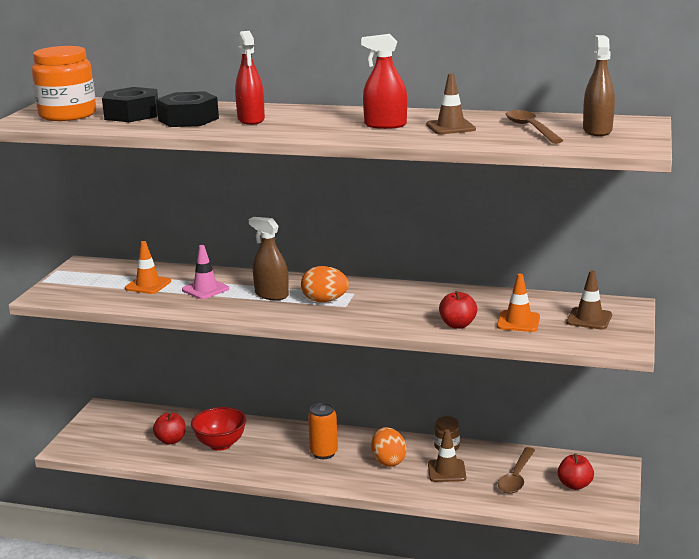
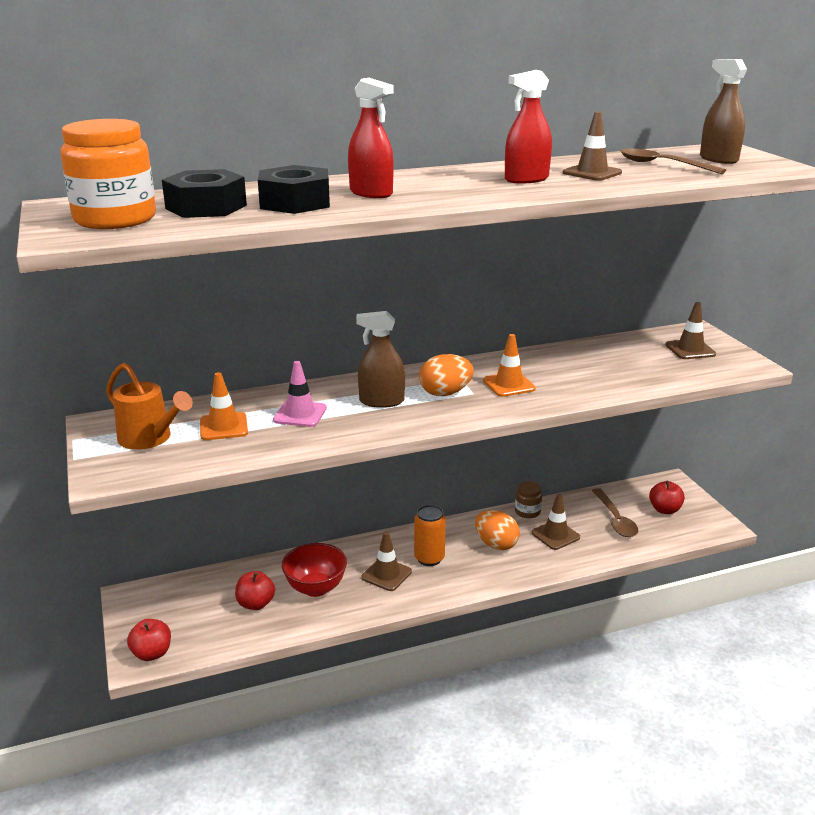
camera: 35 degrees left, 5 degrees up
red apple [439,291,477,329] -> red apple moved to [127,619,171,661]
orange traffic cone [497,274,540,332] -> orange traffic cone moved to [483,334,536,397]
none -> orange watering can [106,363,193,450]
none -> brown traffic cone [361,531,412,591]

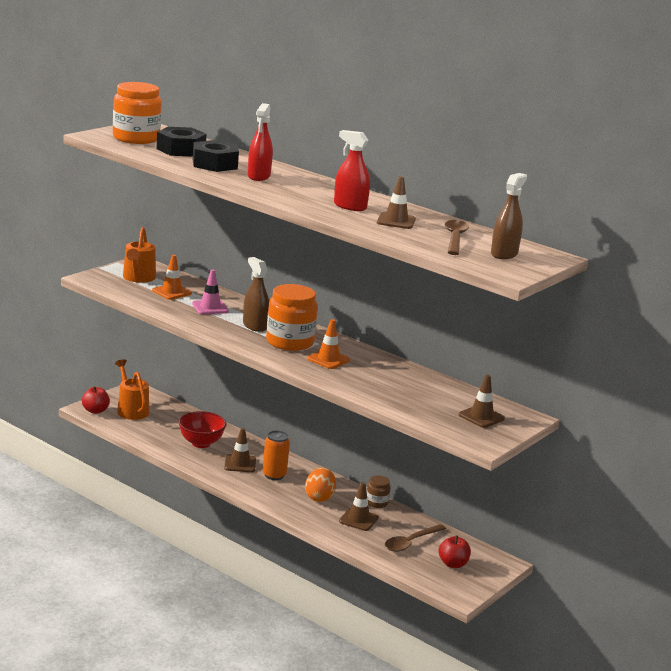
camera: 55 degrees right, 5 degrees down
red apple [235,571,275,610] -> none
orange egg [419,354,474,396] -> orange jar [266,284,318,351]
none -> orange watering can [115,359,149,420]

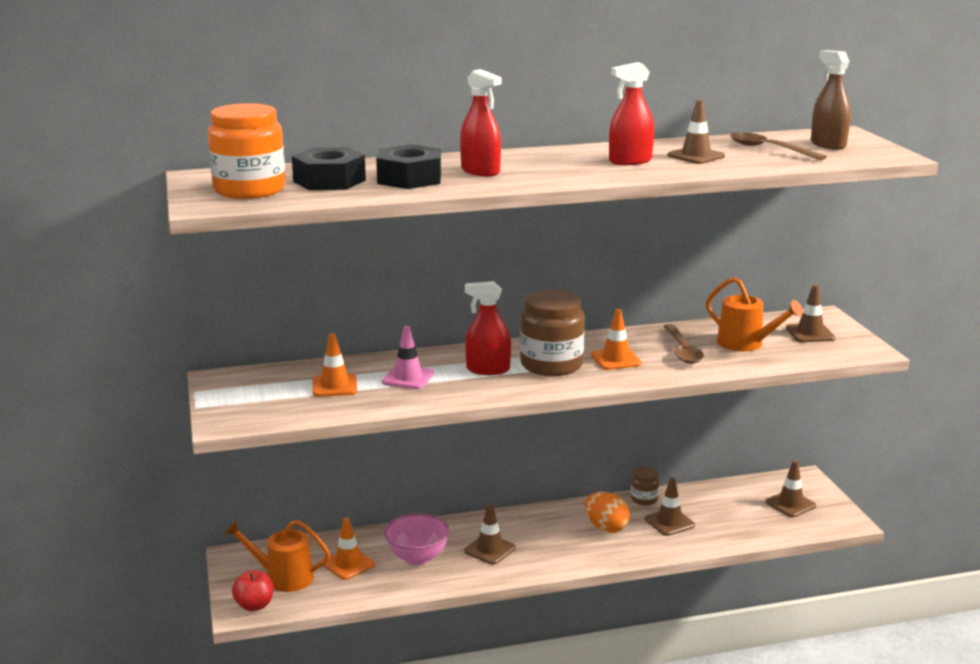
camera: 50 degrees left, 0 degrees up
orange watering can [123,227,156,283] -> orange watering can moved to [706,277,803,351]
red bowl [178,411,226,448] -> pink bowl [384,513,450,565]
brown spray bottle [243,257,269,332] -> red spray bottle [465,281,511,375]
orange can [263,430,290,480] -> none
orange jar [266,284,318,351] -> brown jar [520,289,585,376]
brown spoon [385,524,446,552] -> brown spoon moved to [664,324,704,364]
red apple [439,535,471,568] -> brown traffic cone [766,460,816,517]
none -> orange traffic cone [323,517,375,580]

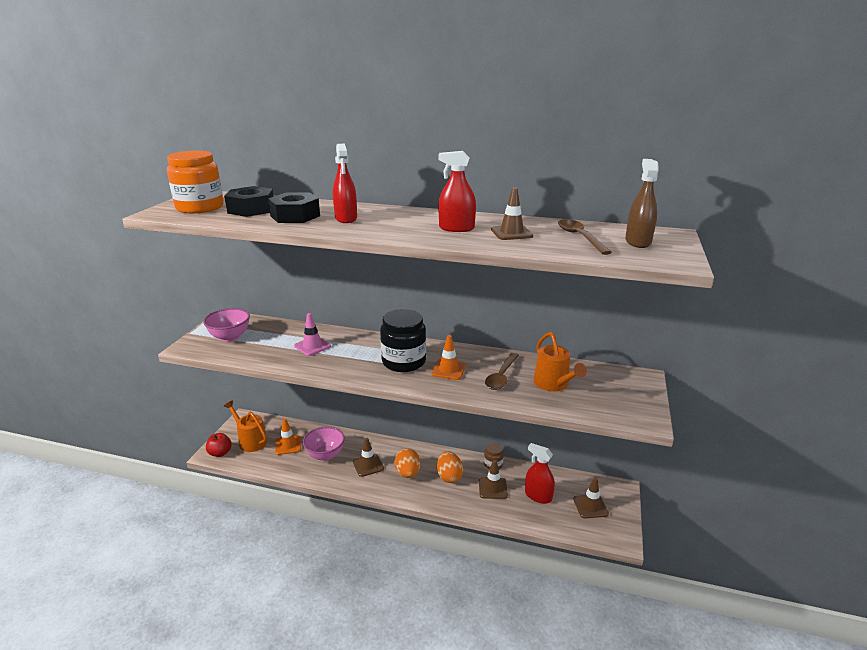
camera: 30 degrees right, 5 degrees up
orange traffic cone [313,333,357,397] -> none
red spray bottle [465,281,511,375] -> red spray bottle moved to [525,443,555,504]
brown jar [520,289,585,376] -> black jar [380,309,426,372]
brown traffic cone [786,285,835,342] -> none
none -> pink bowl [203,308,250,342]
none -> orange egg [395,448,420,478]

